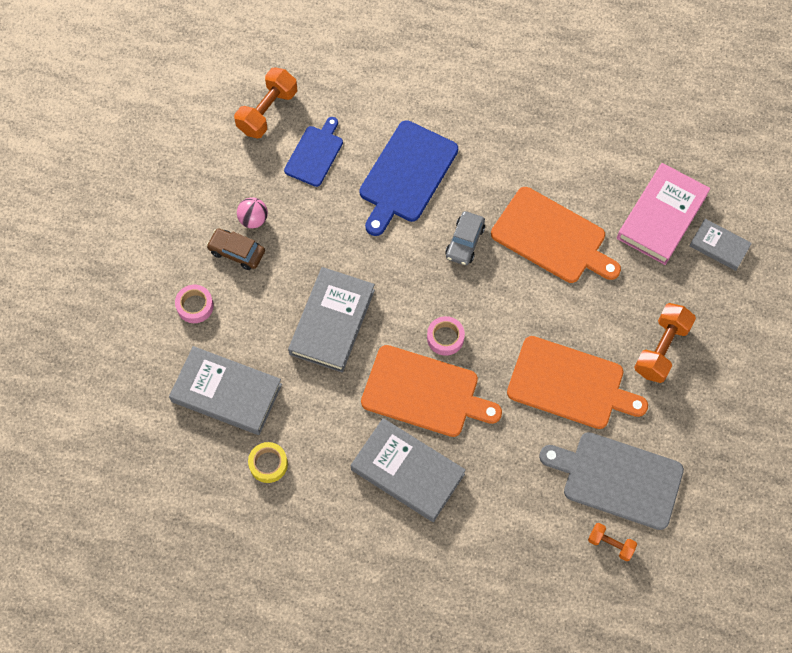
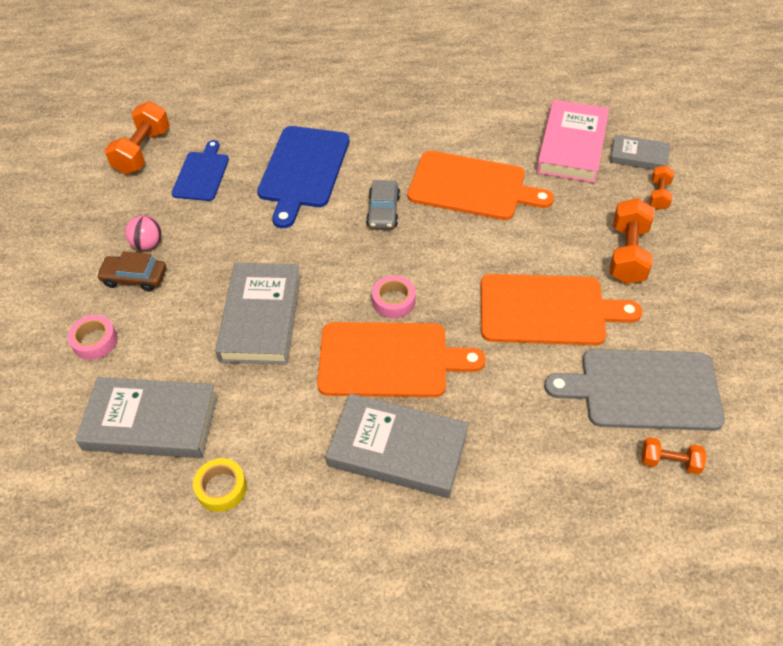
camera: 15 degrees left, 15 degrees down
none -> orange dumbbell [649,165,674,210]

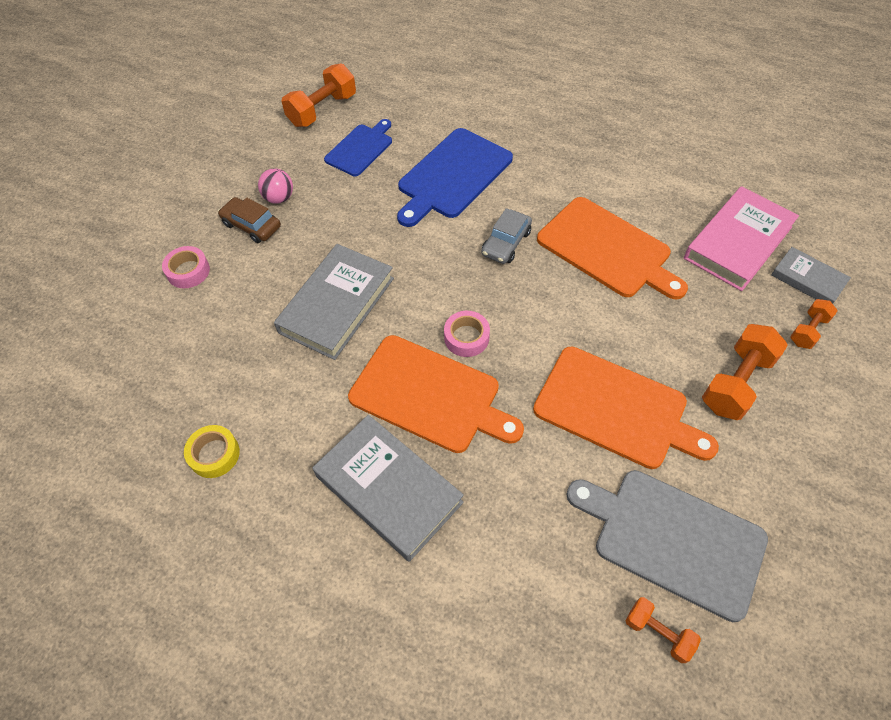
camera: 25 degrees right, 5 degrees up
grey book [75,377,218,458] -> none

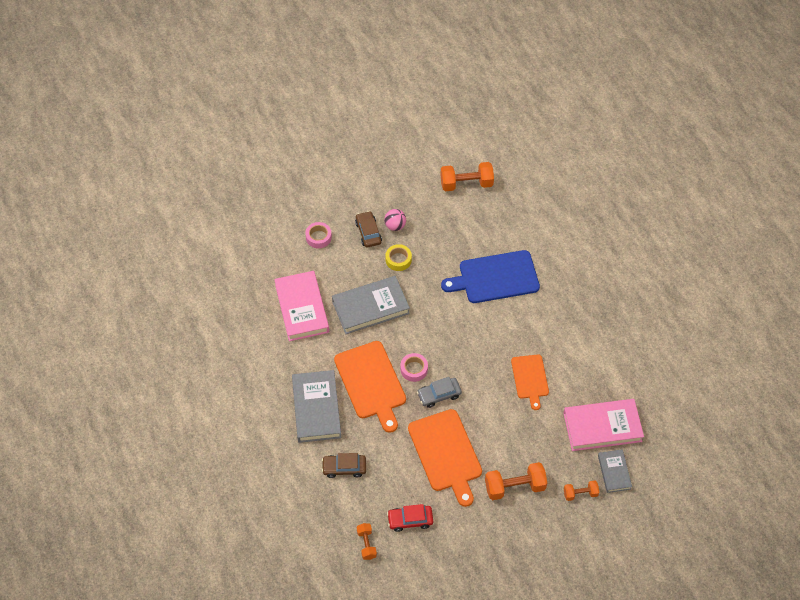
camera: 40 degrees right, 0 degrees up
yellow tape [184,425,240,478] -> yellow tape moved to [386,244,412,271]
blue cutting board [324,119,392,176] -> none
grey car [481,208,532,264] -> grey car moved to [417,377,462,408]
orange cutting board [537,197,688,300] -> orange cutting board [511,355,549,410], size x0.61
grey cutting board [566,470,768,622] -> red car [387,504,433,532]
none -> pink book [274,271,329,341]
none -> brown car [322,453,366,478]

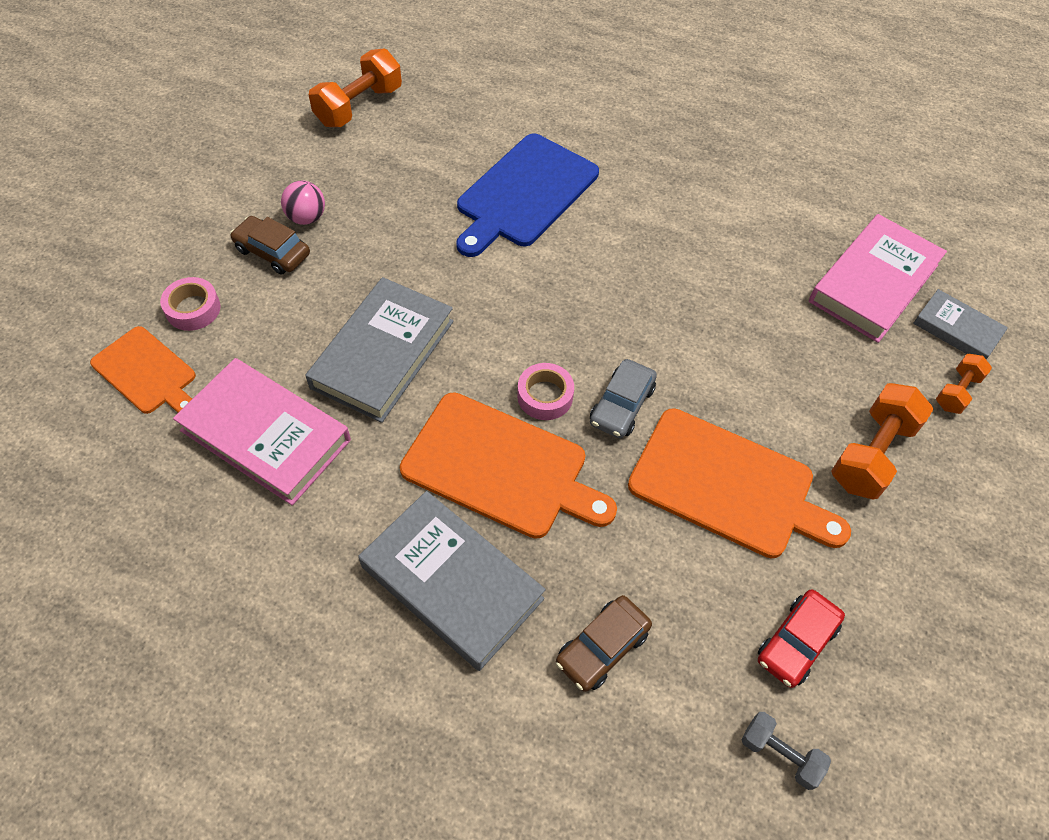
camera: 45 degrees left, 0 degrees up
orange dumbbell [357,523,377,560] -> grey dumbbell [741,712,831,790]
yellow tape [386,244,412,271] -> none
orange cutting board [511,355,549,410] -> orange cutting board moved to [90,326,196,414]

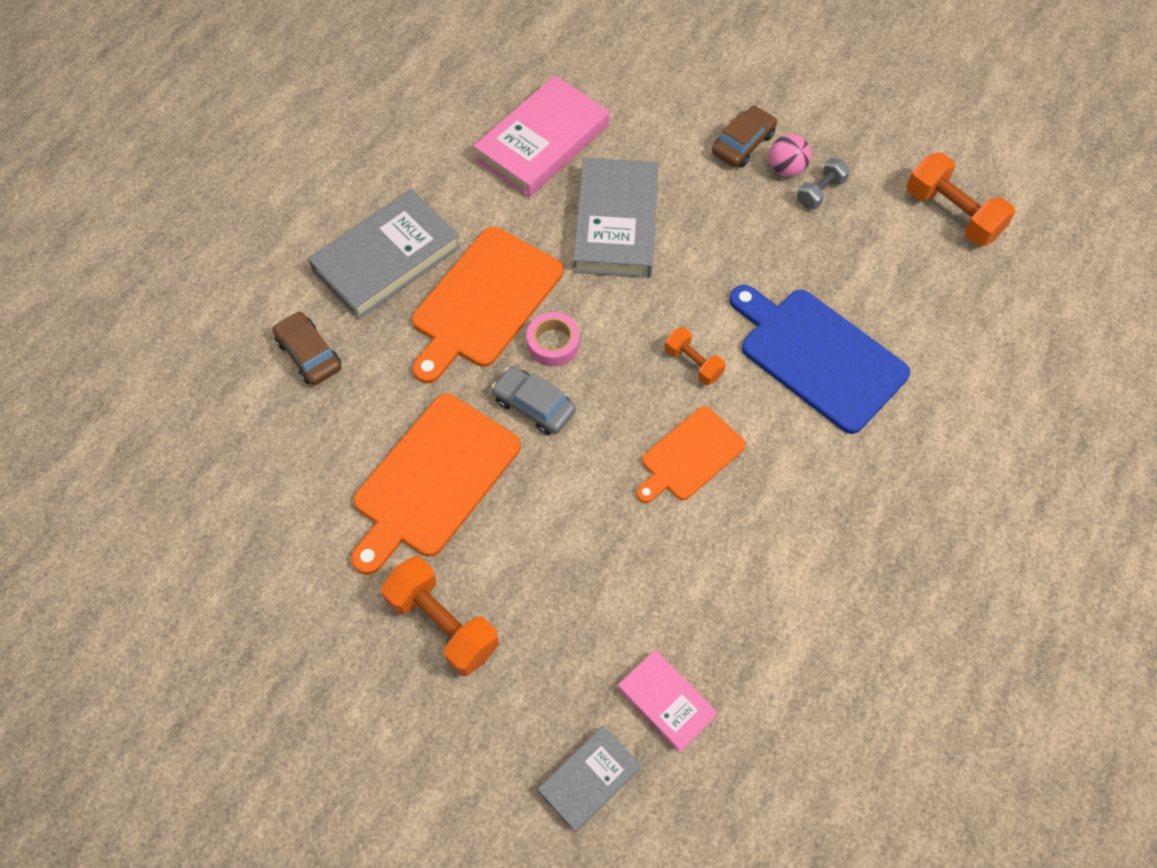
camera: 100 degrees right, 5 degrees up
orange cutting board [90,326,196,414] -> orange cutting board moved to [636,406,746,503]
pink tape [160,277,221,331] -> none
grey book [305,277,454,423] -> grey book turned 60 degrees clockwise [573,158,658,278]
grey dumbbell [741,712,831,790] -> grey dumbbell moved to [797,158,850,210]
red car [758,589,845,688] -> none
pink book [809,214,947,343] -> pink book [617,650,718,753], size x0.57
orange dumbbell [936,354,992,414] -> orange dumbbell moved to [665,327,726,385]

